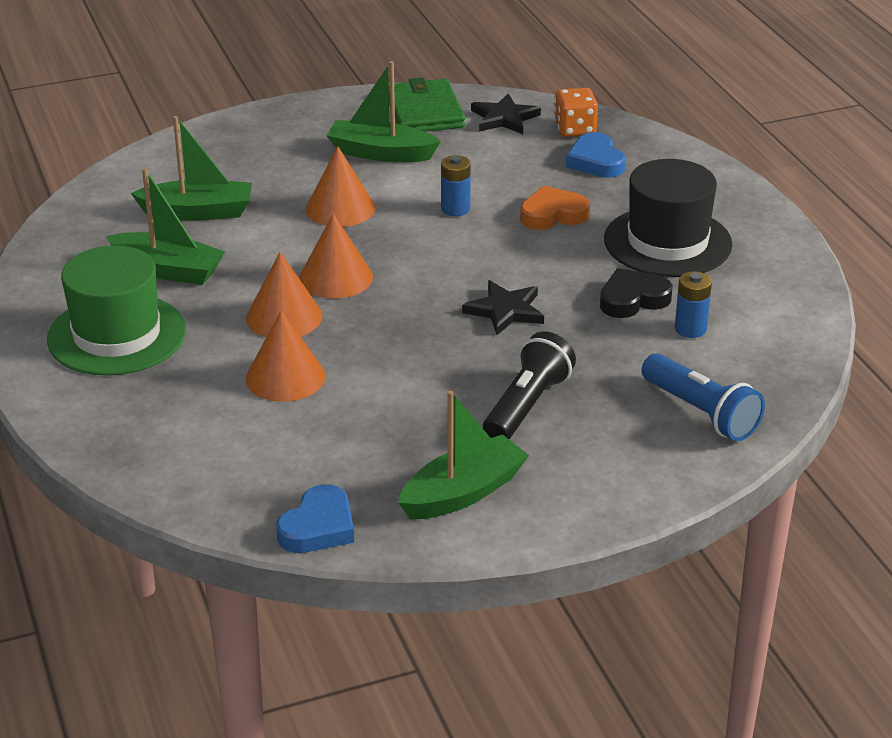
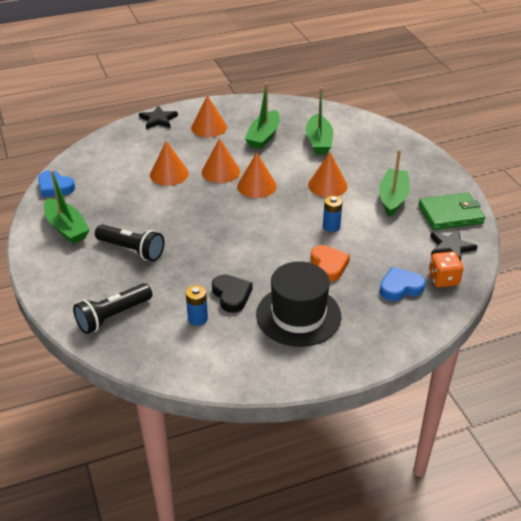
camera: 90 degrees right, 5 degrees up
green hat [47,246,186,376] -> orange cone [191,95,227,137]
black star [462,280,544,335] -> black star moved to [139,105,178,129]
blue flashlight [641,353,765,441] -> black flashlight [73,283,152,334]

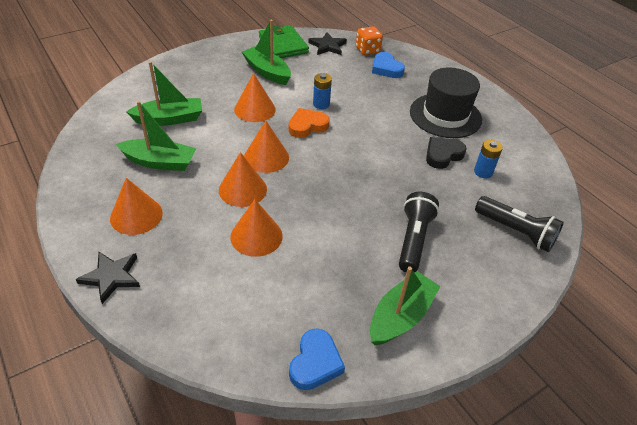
camera: 105 degrees left, 5 degrees up
orange heart [311,245,350,281] -> orange heart moved to [288,108,330,138]
green boat [379,149,410,217] -> green boat turned 45 degrees clockwise [242,20,291,85]

